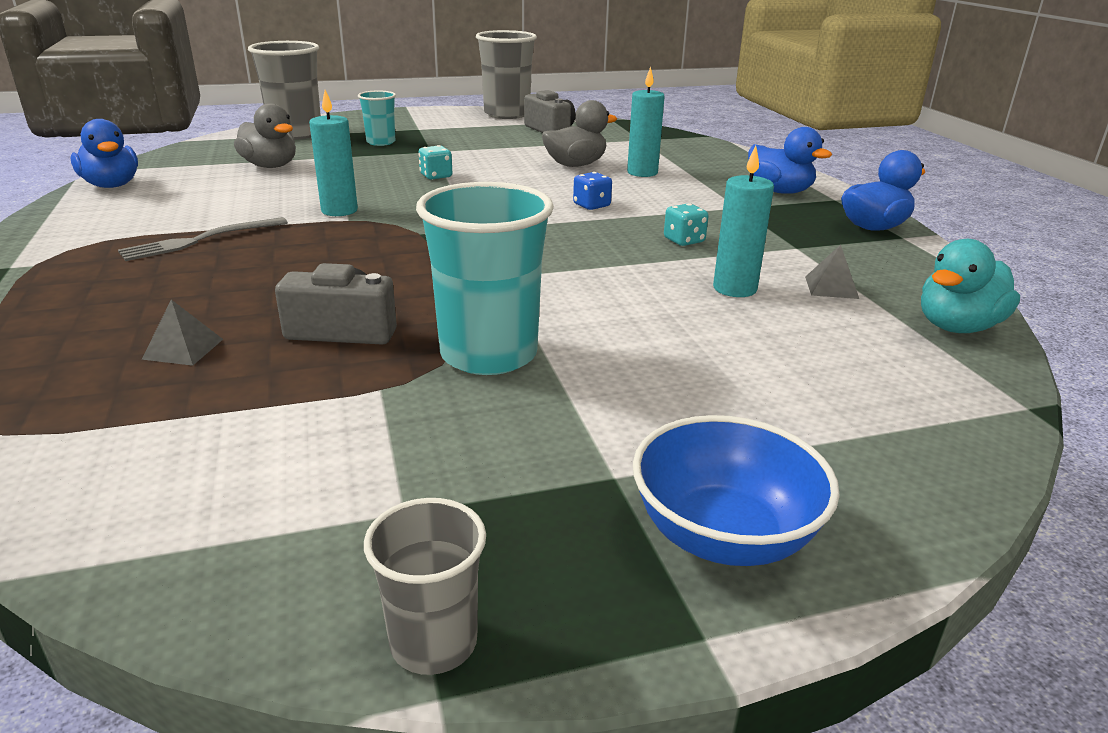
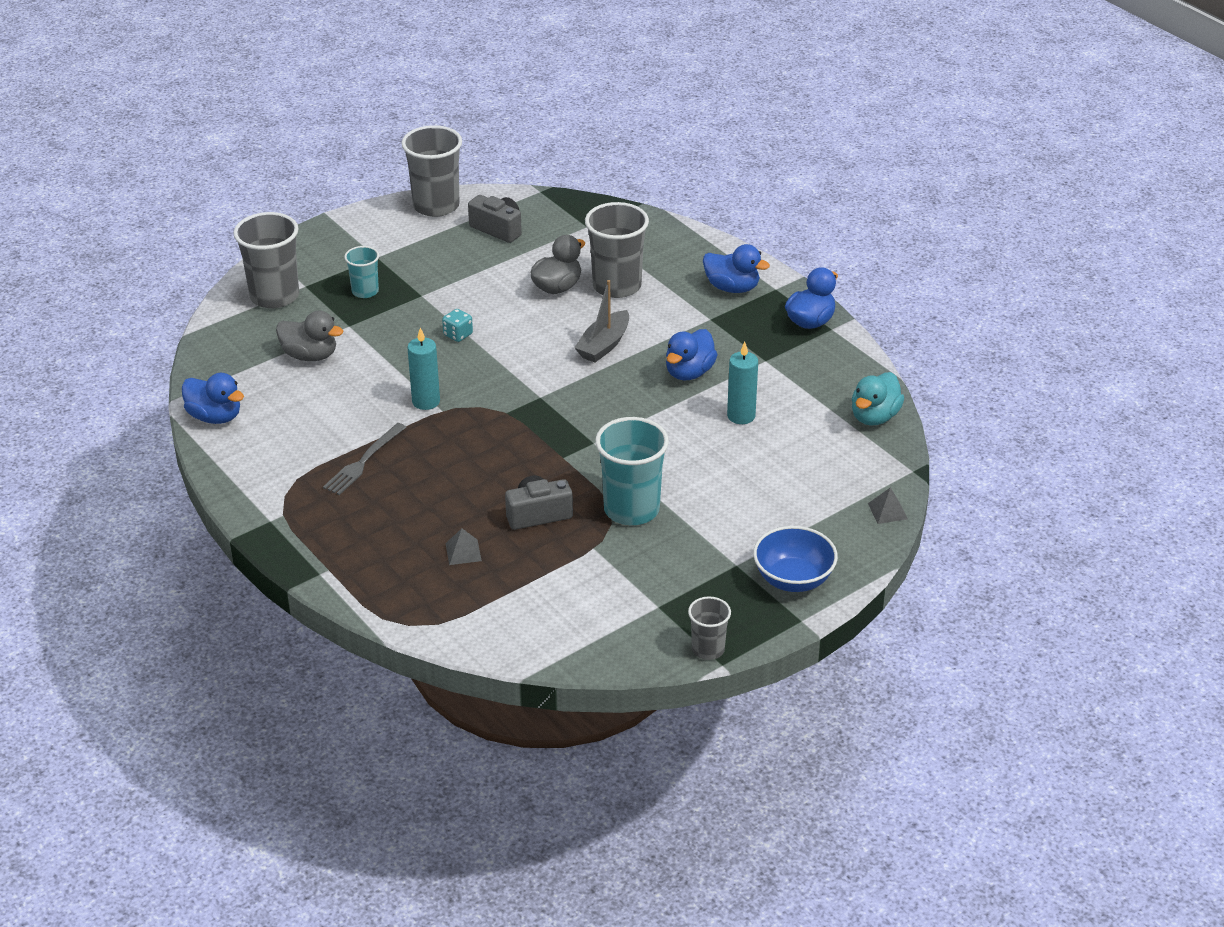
camera: 20 degrees left, 10 degrees up
blue dice [573,172,612,210] -> grey boat [574,280,629,362]
turquoise candle [627,67,665,177] -> grey cup [585,202,649,298]
turquoise dice [664,203,709,246] -> blue duck [666,329,718,380]
grey pyramid [805,245,859,299] -> grey pyramid moved to [868,487,908,524]

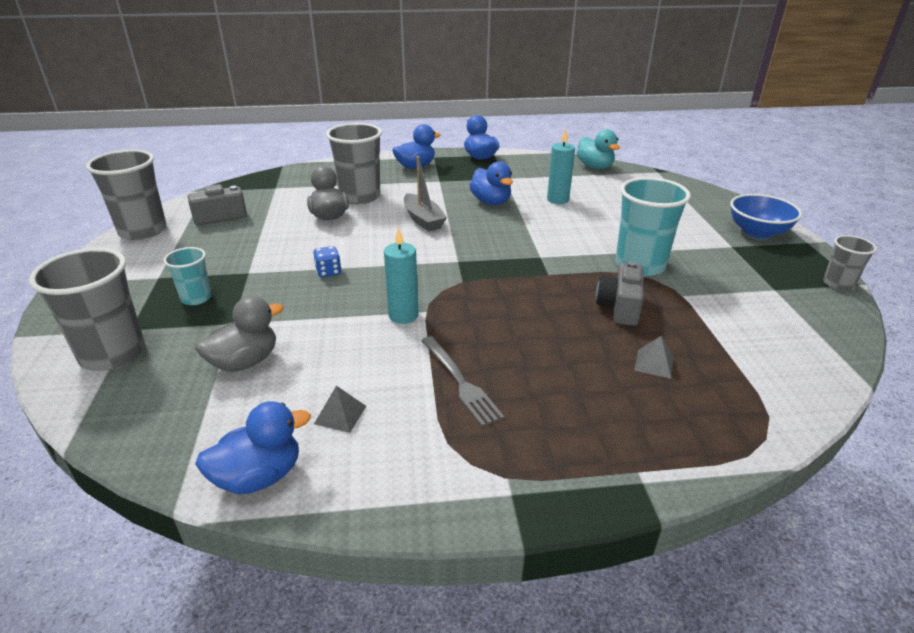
camera: 60 degrees left, 5 degrees down
turquoise dice [442,309,473,342] -> blue dice [313,246,341,277]
grey pyramid [868,487,908,524] -> grey pyramid moved to [314,386,366,433]

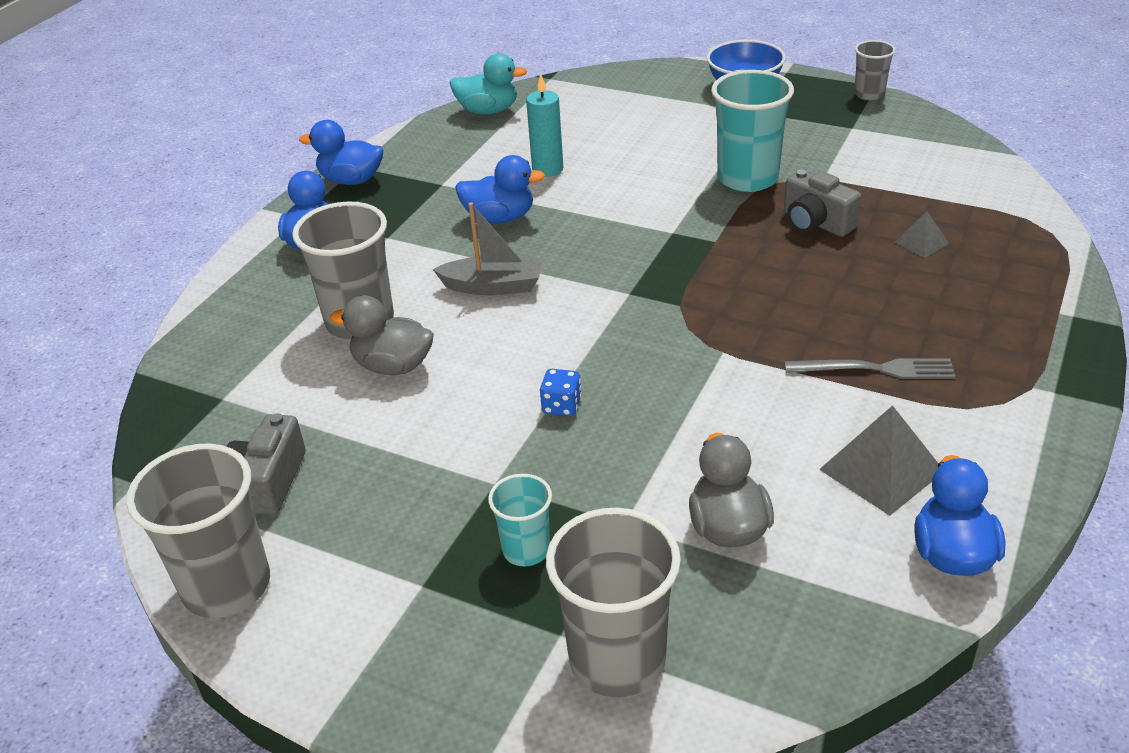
camera: 55 degrees left, 5 degrees up
grey pyramid [314,386,366,433] -> grey pyramid [819,405,939,516], size x1.84
turquoise candle [384,227,419,324] -> none

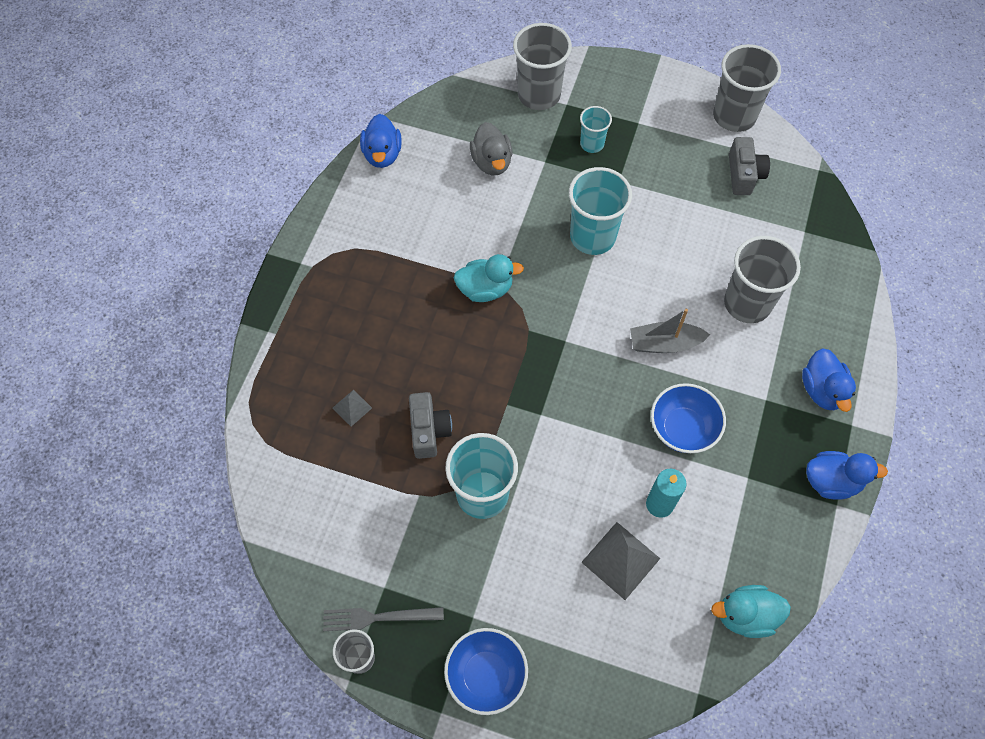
camera: 170 degrees right, 25 degrees up
grey duck [330,295,434,375] -> none
blue duck [455,155,545,223] -> blue bowl [651,383,726,453]
blue dice [540,369,582,416] -> turquoise cup [569,167,632,255]
grey camera [784,169,861,237] -> grey camera turned 45 degrees clockwise [409,392,452,459]
grey fork [785,358,955,379] -> grey fork moved to [323,607,444,631]
grey pyramid [819,405,939,516] -> grey pyramid moved to [581,522,660,600]
none -> turquoise duck [454,254,524,302]

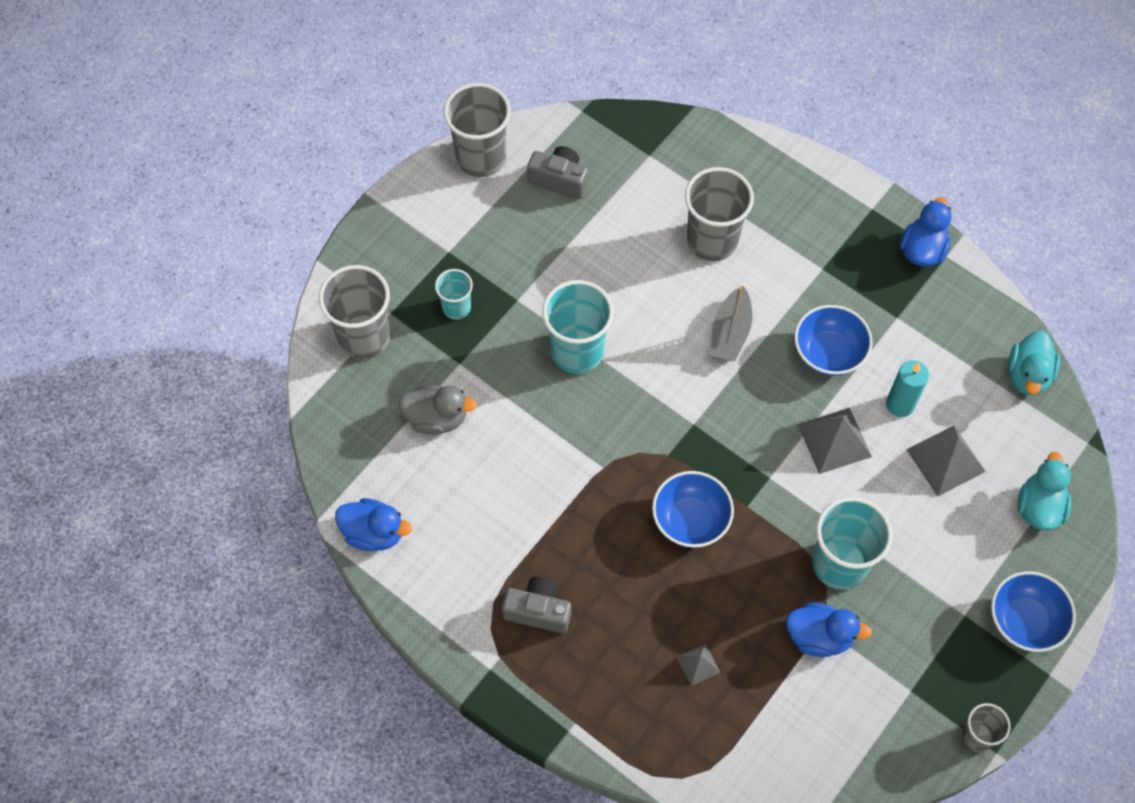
camera: 70 degrees left, 0 degrees up
grey fork [323,607,444,631] -> none
grey camera [409,392,452,459] -> grey camera moved to [502,577,571,633]
turquoise duck [454,254,524,302] -> turquoise duck moved to [1017,452,1072,531]
blue duck [802,348,856,412] -> blue duck moved to [786,602,872,657]
none -> blue bowl [652,471,734,548]
none -> grey pyramid [797,408,872,474]

